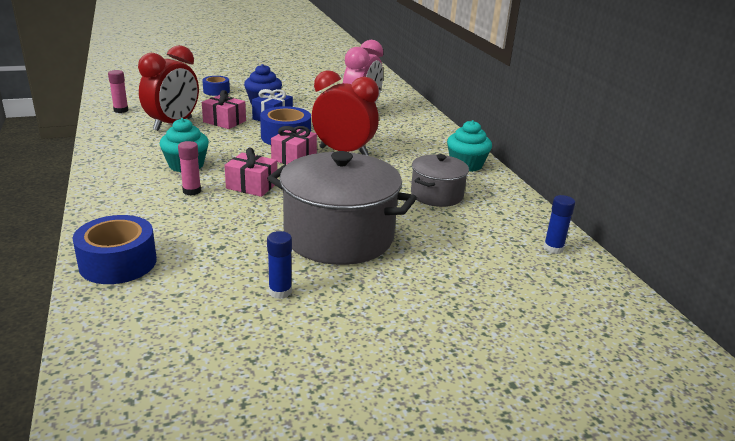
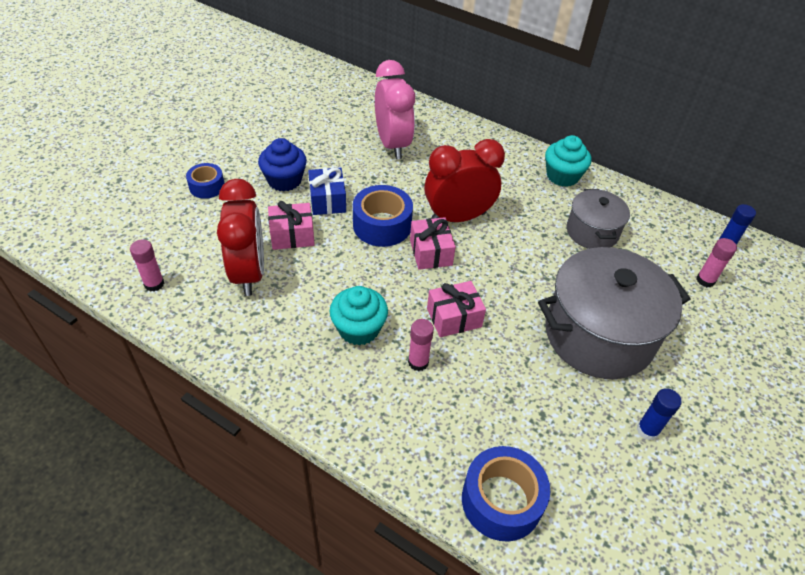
camera: 40 degrees left, 20 degrees up
none -> pink glue stick [697,238,737,287]

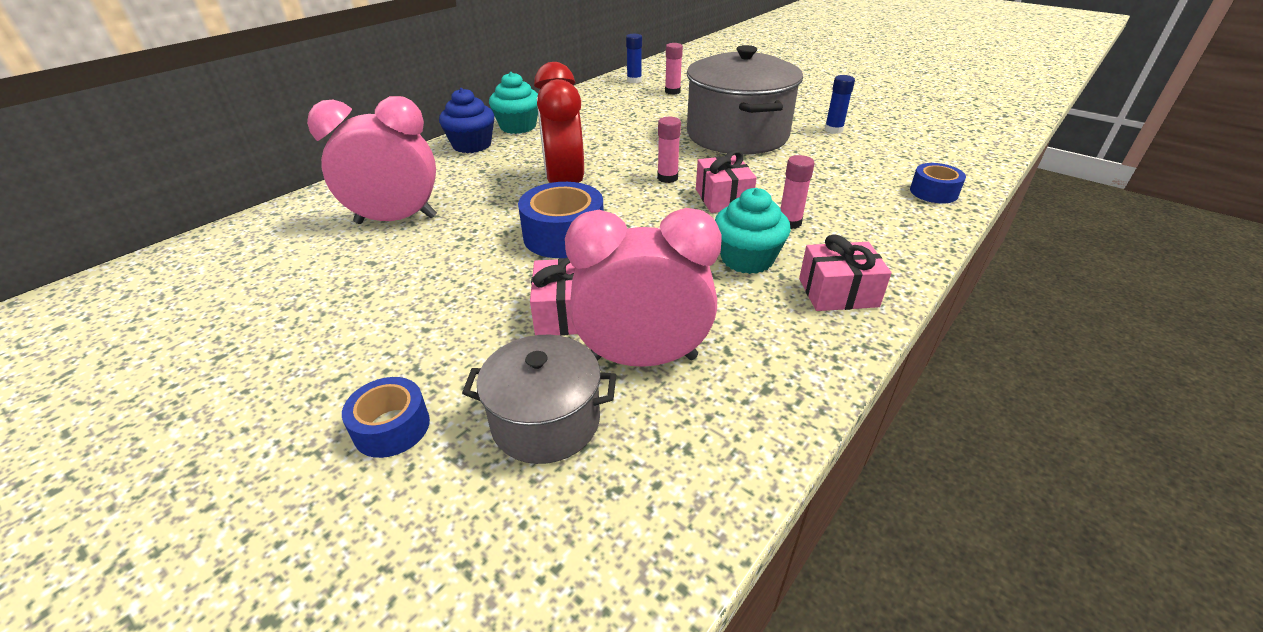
camera: 80 degrees left, 10 degrees down
pink glue stick [130,239,164,292] -> pink glue stick moved to [657,117,681,183]
red clock [217,179,264,296] -> pink clock [565,208,722,367]
blue cupcake [258,138,307,191] -> blue cupcake moved to [439,88,494,153]
blue gift [308,168,346,215] -> none
pink gift [410,217,456,270] -> pink gift moved to [799,234,892,311]
blue tape [462,446,550,542] -> blue tape [910,163,966,203], size x0.61
grey pot [567,189,630,249] -> grey pot moved to [462,335,616,464]

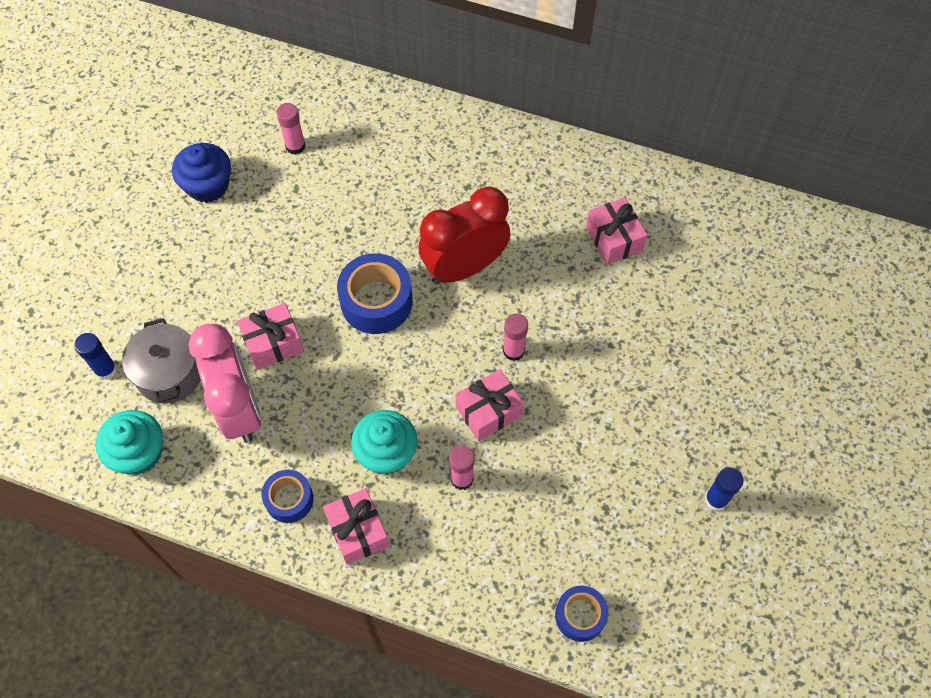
camera: 70 degrees right, 25 degrees up
pink clock [307,96,437,224] -> none
blue tape [342,377,430,458] -> blue tape moved to [262,470,313,523]
blue cupcake [439,88,494,153] -> blue cupcake moved to [172,143,231,203]
turquoise cupcake [489,72,538,134] -> turquoise cupcake moved to [95,410,163,475]
blue glue stick [626,34,642,83] -> blue glue stick moved to [74,333,117,380]
pink glue stick [665,43,683,95] -> pink glue stick moved to [277,103,305,155]
grey pot [687,45,803,155] -> none
none -> pink gift [586,198,647,265]

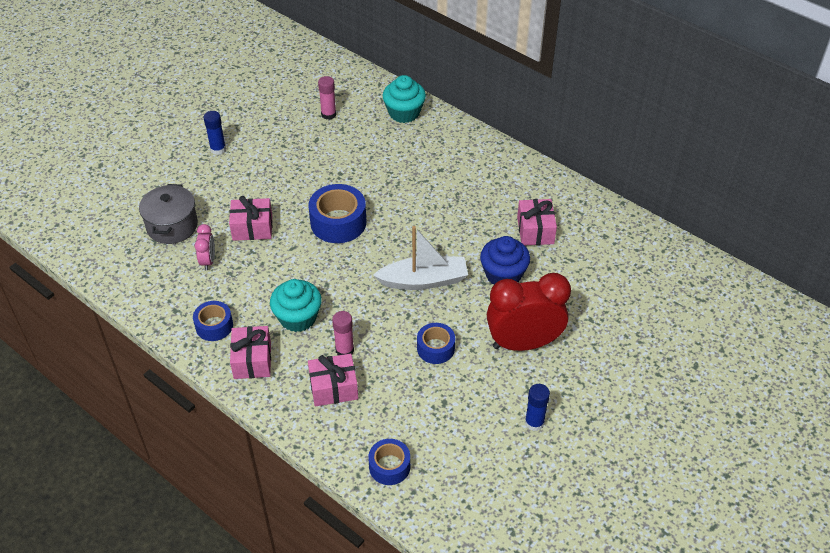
camera: 20 degrees right, 15 degrees down
blue glue stick [74,333,117,380] -> blue glue stick moved to [204,111,226,155]
turquoise cupcake [95,410,163,475] -> turquoise cupcake moved to [382,75,426,123]
blue cupcake [172,143,231,203] -> blue cupcake moved to [480,236,530,284]
pink clock [189,324,261,443] -> pink clock [195,224,215,271], size x0.46
red clock [418,186,510,284] -> red clock moved to [487,273,571,351]
pink gift [456,369,524,441] -> pink gift moved to [308,353,358,407]
pink glue stick [503,313,528,361] -> white boat [373,226,468,290]
none -> blue tape [417,323,455,364]

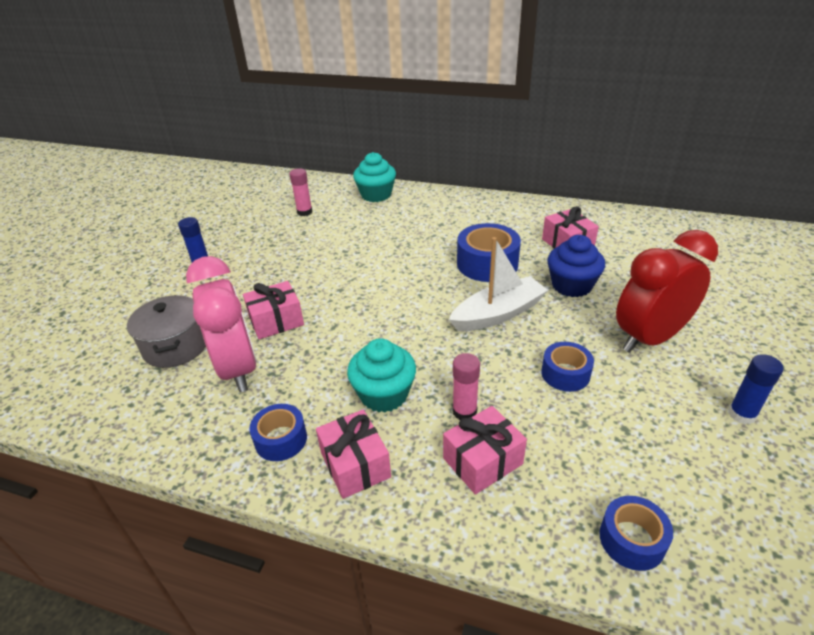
camera: 20 degrees left, 10 degrees down
pink clock [195,224,215,271] -> pink clock [186,256,257,392], size x2.20
blue tape [308,184,366,243] -> blue tape moved to [457,223,521,282]

